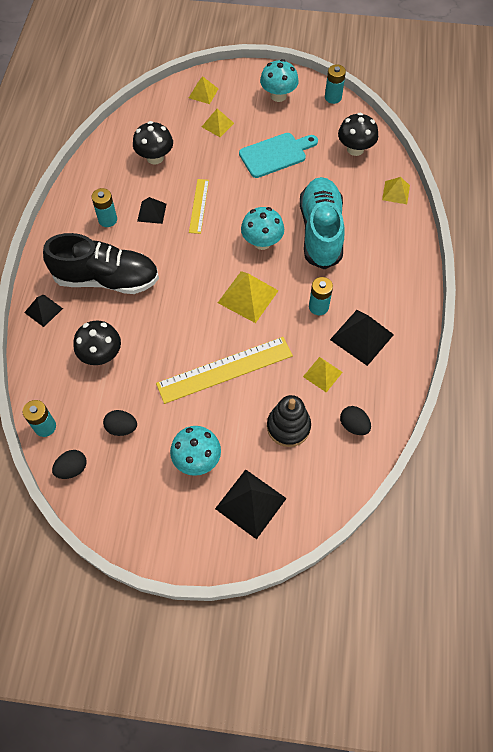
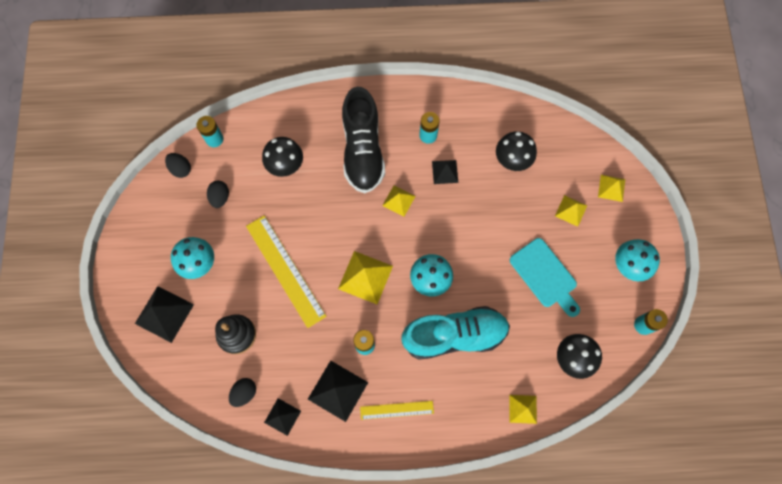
camera: 80 degrees right, 10 degrees up
black pyramid [24,294,63,327] -> black pyramid moved to [264,398,301,436]
yellow ruler [189,179,209,234] -> yellow ruler moved to [360,401,434,420]
yellow pyramid [303,357,343,393] -> yellow pyramid moved to [382,186,415,217]

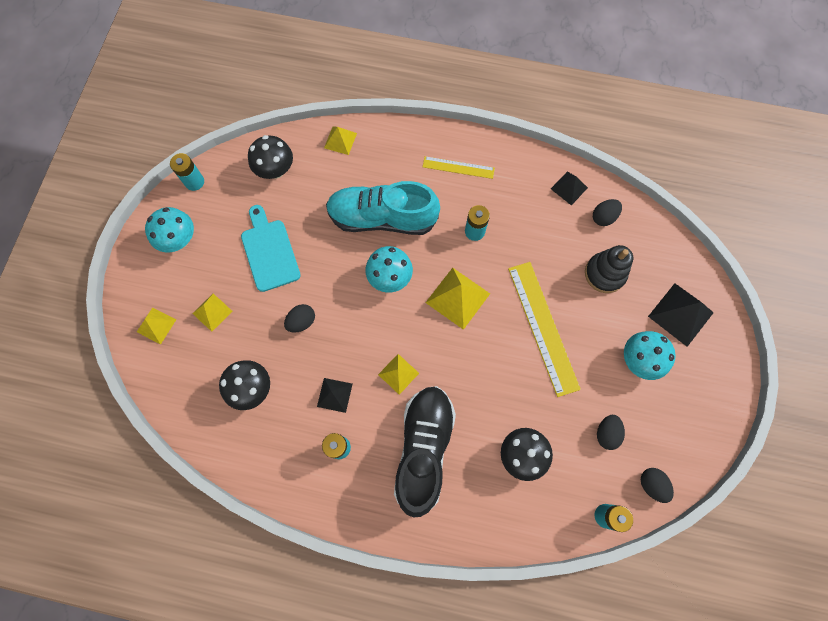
camera: 165 degrees left, 0 degrees up
black pyramid [308,360,368,422] -> none
none -> black egg [284,304,315,333]

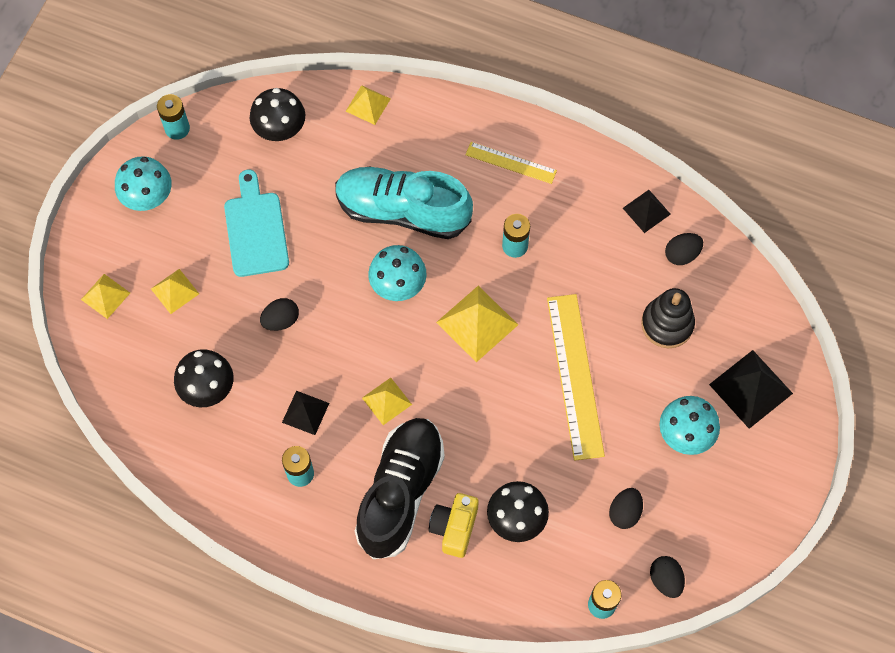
camera: 10 degrees right, 5 degrees down
none -> yellow camera [429,493,479,558]

